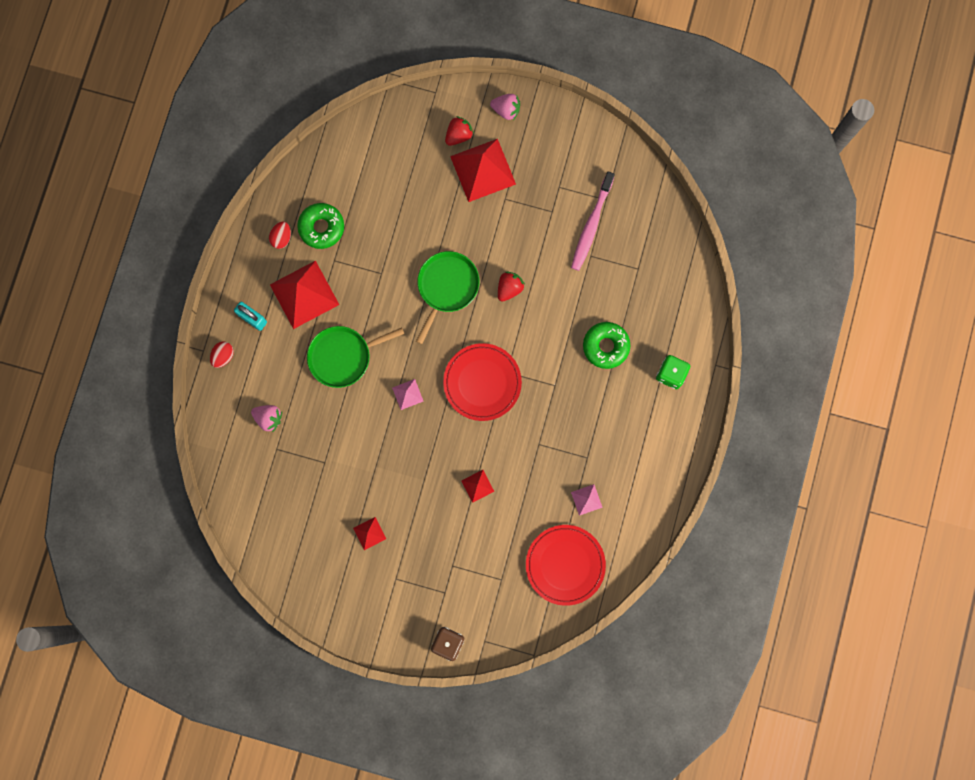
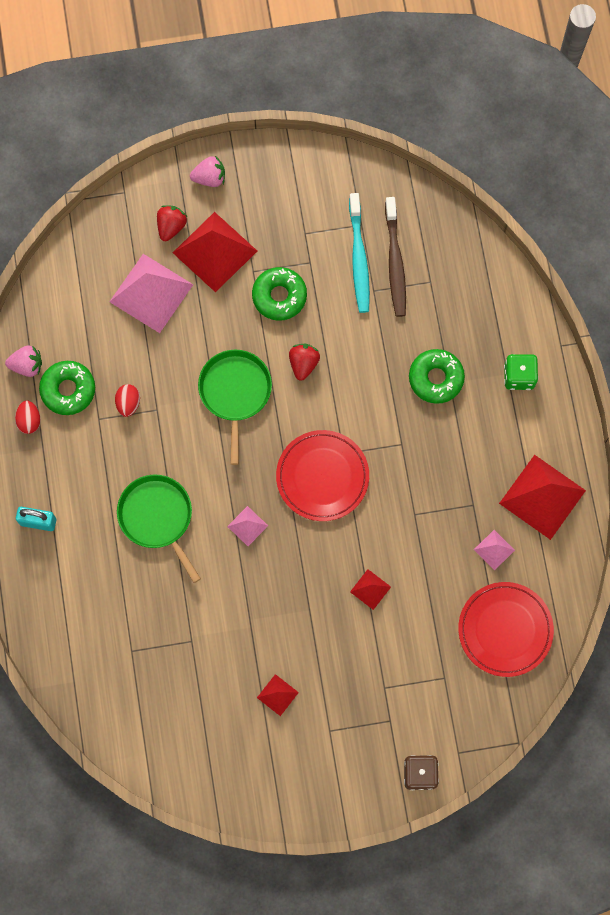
camera: 25 degrees left, 5 degrees down
red egg [210,341,234,368] -> red egg moved to [115,384,140,417]
pink strawberry [251,405,282,432] -> pink strawberry moved to [5,345,42,377]
red pyramid [270,260,339,329] -> red pyramid moved to [499,455,586,540]
green pan [307,326,404,388] -> green pan turned 105 degrees clockwise [117,475,201,583]
pink toothbrush [571,171,615,271] -> turquoise toothbrush [349,193,370,313]
none -> pink pyramid [109,254,193,333]
none -> green donut [252,267,307,321]
none -> brown toothbrush [385,197,406,317]

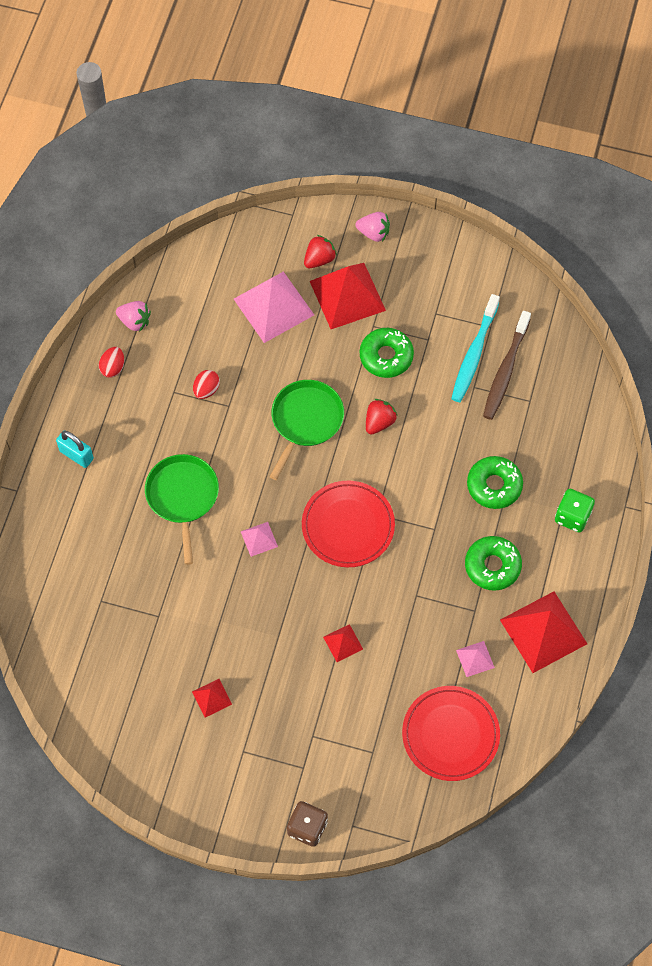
camera: 25 degrees right, 10 degrees down
green donut [39,361,95,415] -> green donut moved to [465,536,522,591]

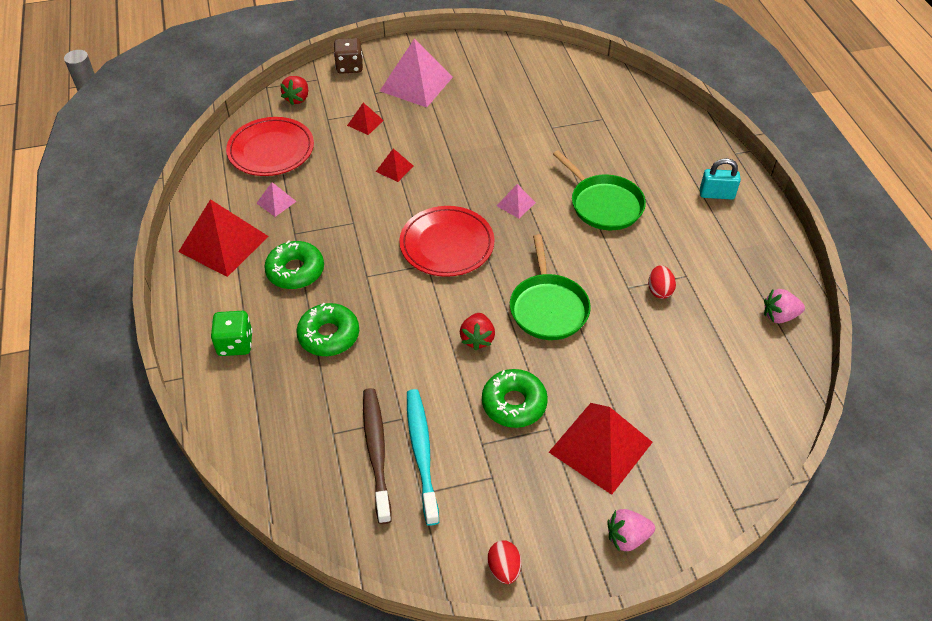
camera: 150 degrees right, 15 degrees down
red egg [99,347,124,378] -> red egg moved to [488,540,521,584]
red pyramid [192,679,232,718] -> red pyramid moved to [347,103,384,135]
pink pyramid [234,271,314,343] -> pink pyramid moved to [380,39,453,107]
red strawberry [304,235,337,268] -> red strawberry moved to [281,76,308,105]

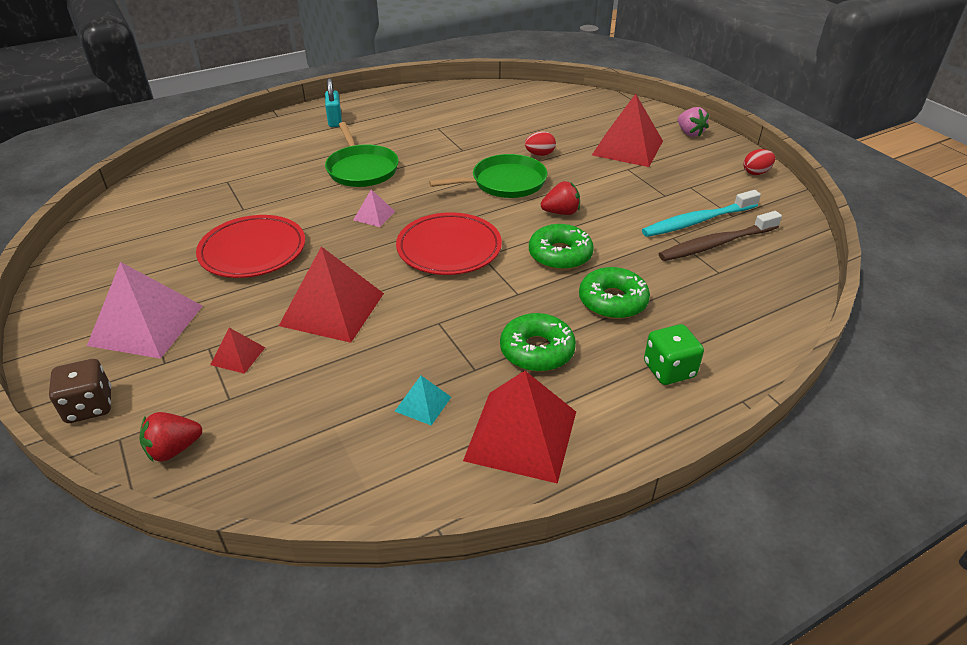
camera: 105 degrees left, 10 degrees down
red plate [226,117,314,176] -> red plate moved to [196,215,305,278]
pink pyramid [256,182,297,217] -> turquoise pyramid [395,376,451,425]
red strawberry [281,76,308,105] -> red strawberry turned 150 degrees clockwise [139,412,202,462]
red pyramid [376,148,414,182] -> red pyramid [279,247,384,343], size x2.14
green donut [482,369,548,428] -> green donut moved to [529,224,594,270]
green pan [553,150,646,230] -> green pan turned 120 degrees clockwise [325,122,399,187]
red egg [648,265,676,299] -> red egg moved to [525,131,556,156]
pink strawberry [764,289,805,323] -> none

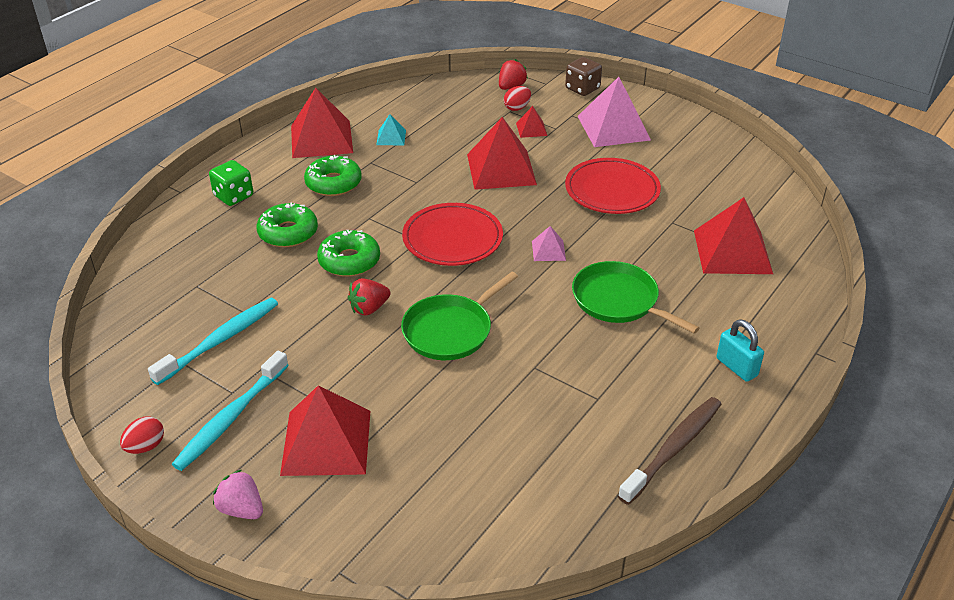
camera: 155 degrees right, 0 degrees up
red egg [525,131,556,156] -> red egg moved to [504,86,531,111]
brown toothbrush [659,211,782,261] -> brown toothbrush moved to [618,397,722,505]
none -> turquoise toothbrush [172,351,289,471]
none -> red pyramid [694,197,773,274]

